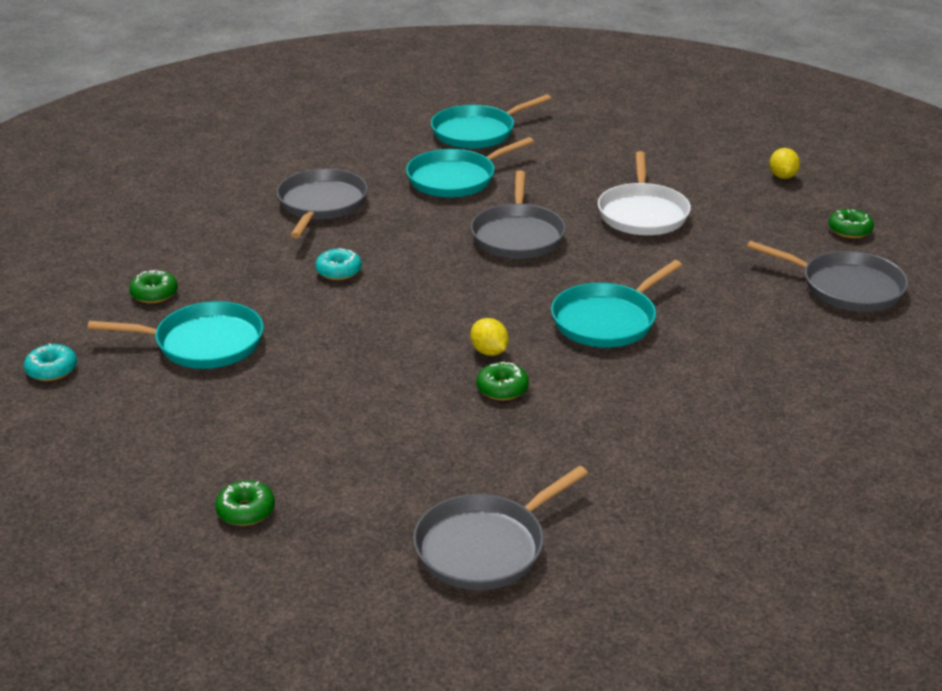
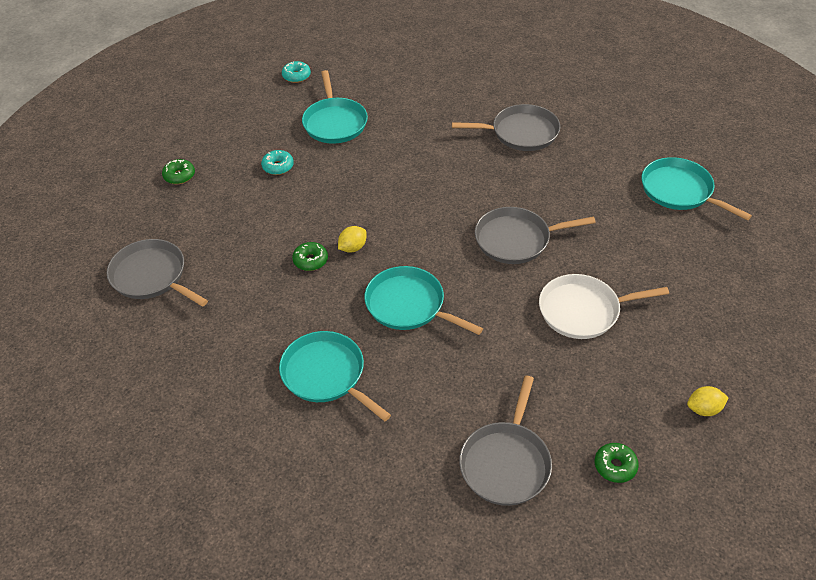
camera: 80 degrees right, 15 degrees up
green donut [129,270,178,303] -> none
turquoise donut [315,248,362,280] -> turquoise donut moved to [261,150,294,175]
turquoise pan [406,137,534,197] -> turquoise pan moved to [279,331,391,421]

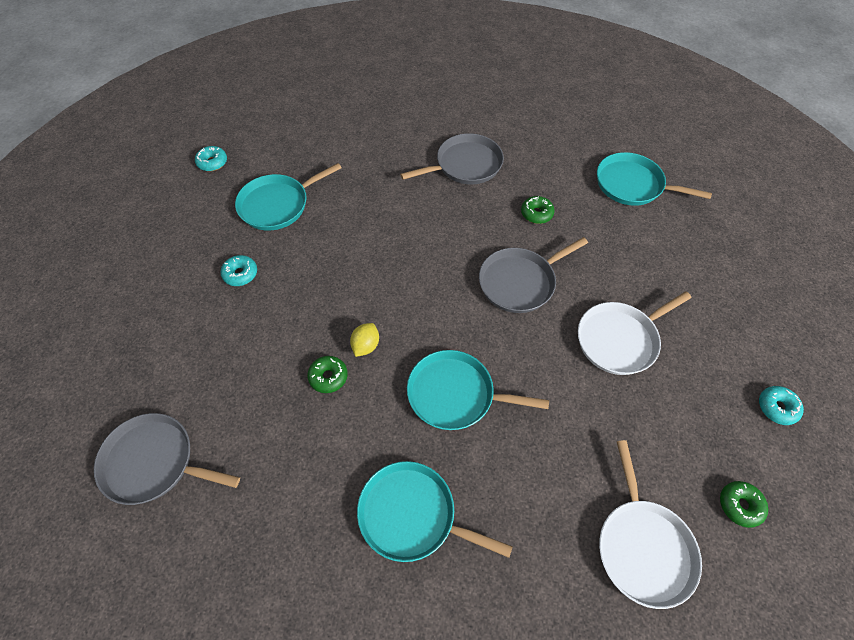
camera: 25 degrees left, 10 degrees up
green donut [162,159,195,184] -> green donut moved to [521,196,555,224]
turquoise pan [302,70,368,144] -> turquoise pan turned 90 degrees clockwise [235,163,342,231]
grey pan [459,376,552,506] -> white pan [599,440,702,609]
yellow lemon [687,386,729,416] -> turquoise donut [759,386,804,425]

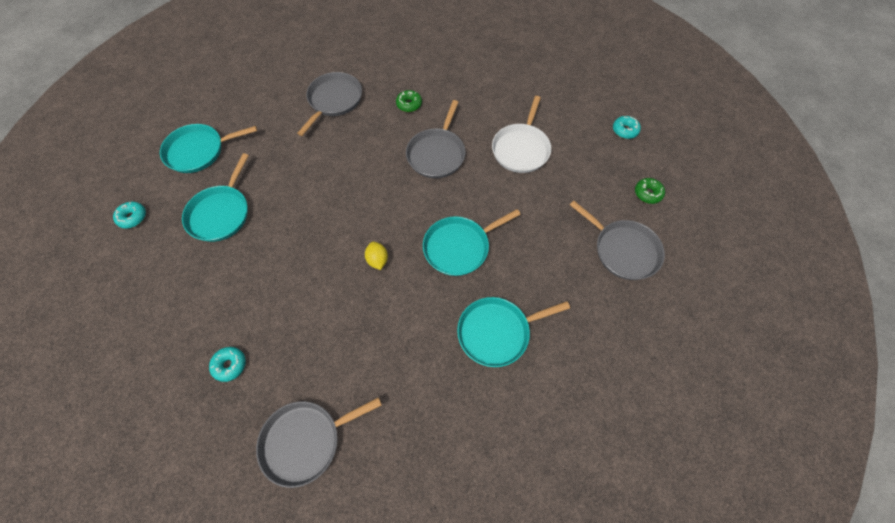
camera: 40 degrees left, 5 degrees up
turquoise donut [220,255,257,286] -> turquoise donut moved to [209,347,246,382]
green donut [307,356,348,393] -> none
turquoise pan [597,152,712,206] -> turquoise pan moved to [160,124,257,173]
white pan [599,440,702,609] -> grey pan [570,201,665,280]

